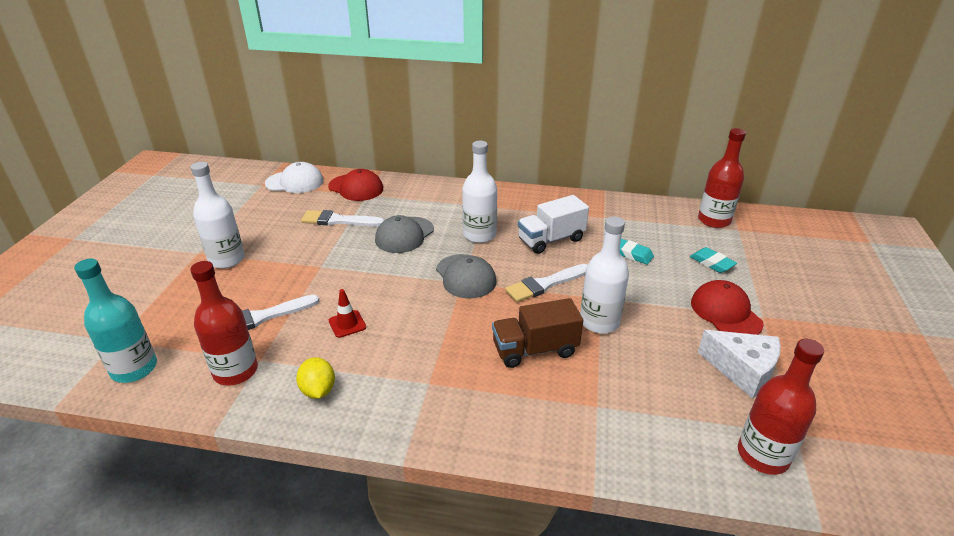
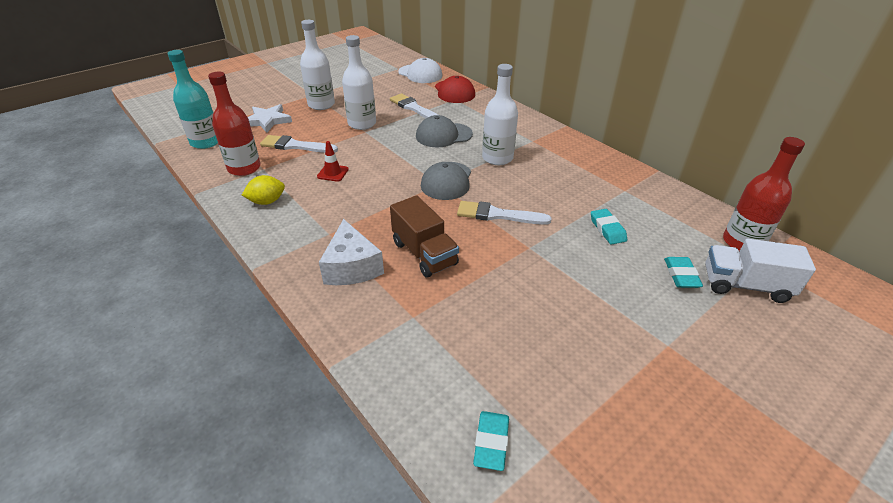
camera: 40 degrees right, 5 degrees up
yellow lemon [296,357,335,399] -> yellow lemon turned 45 degrees clockwise [242,175,285,205]
brown truck [492,298,583,368] -> brown truck turned 150 degrees counterclockwise [390,196,459,278]
white truck [518,195,589,254] -> white truck moved to [705,239,816,303]
white bottle [580,216,629,334] -> white bottle moved to [342,35,376,130]
red cap [691,280,764,335] -> none
white cheese [698,330,781,399] -> white cheese moved to [319,219,384,285]
red bottle [738,339,824,475] -> turquoise eraser [473,411,509,471]
none -> white star [248,104,292,133]

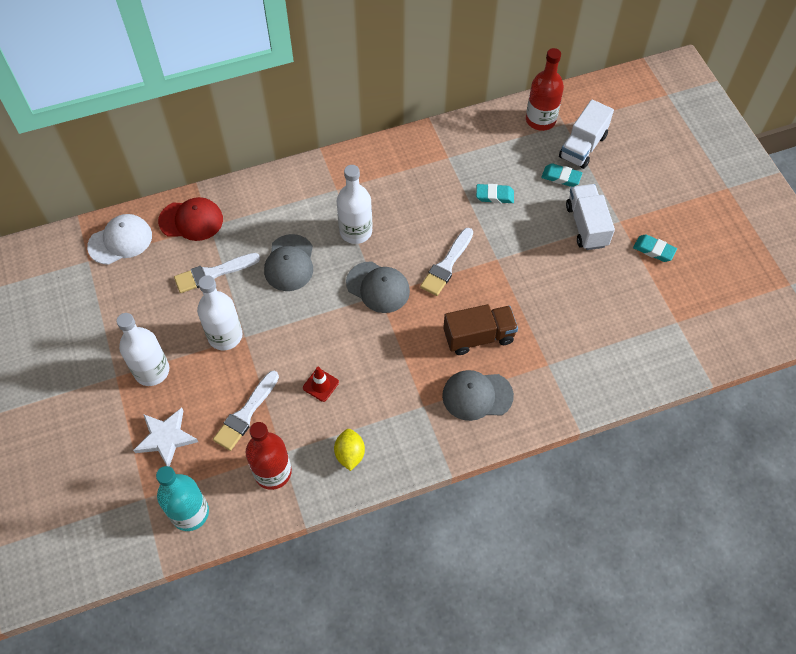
camera: 70 degrees left, 20 degrees up
white cheese [319,219,384,285] -> grey cap [442,370,514,421]
turquoise eraser [473,411,509,471] -> turquoise eraser moved to [633,235,677,262]
none -> white truck [566,184,615,250]

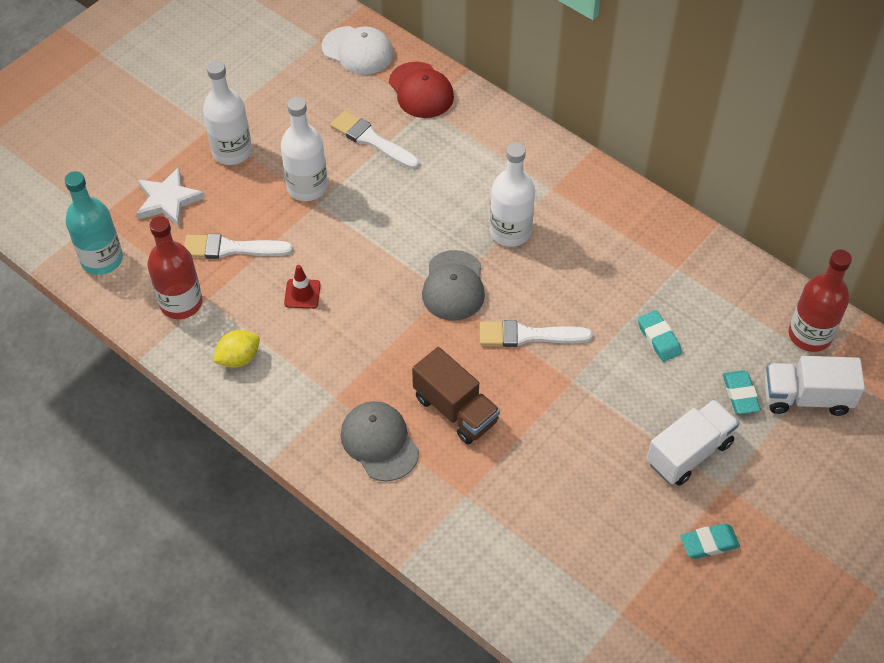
camera: 60 degrees right, 5 degrees down
grey cap [264,234,313,291] -> none
turquoise eraser [633,235,677,262] -> turquoise eraser turned 75 degrees clockwise [680,523,740,559]

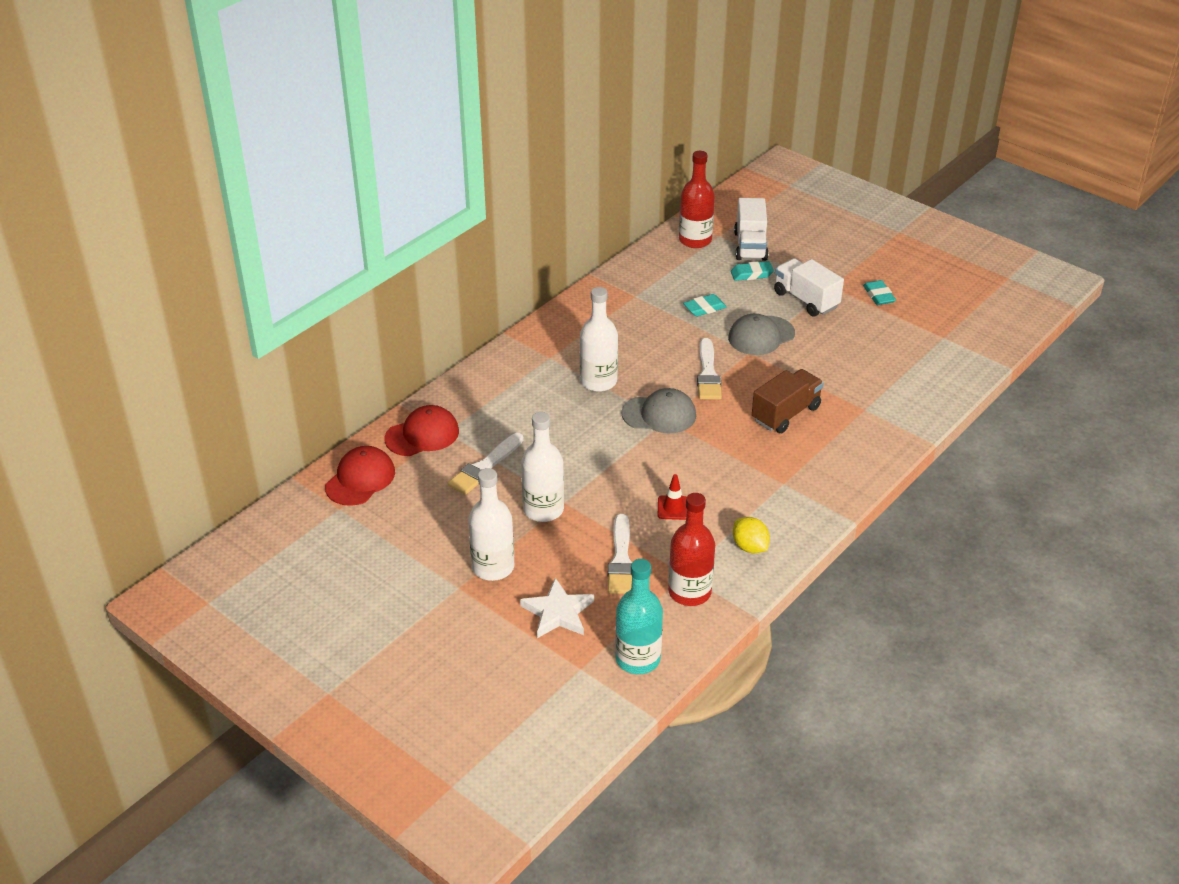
camera: 90 degrees left, 15 degrees down
white cap [321,26,393,75] -> red cap [325,446,395,506]
grey cap [340,401,419,481] -> grey cap moved to [728,314,795,355]

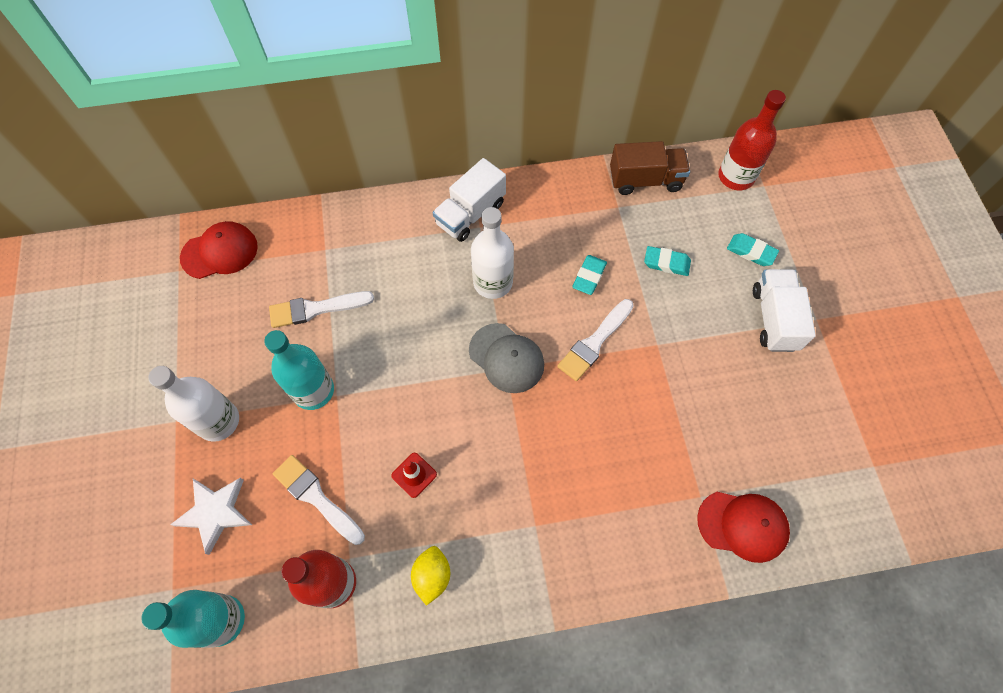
camera: 40 degrees right, 25 degrees up
red cap [385,405,459,456] -> red cap moved to [697,492,790,563]
white bottle [521,412,564,522] -> turquoise bottle [264,330,334,410]
white brush [608,514,632,594] -> white brush turned 90 degrees clockwise [273,455,365,545]
grey cap [728,314,795,355] -> none
white truck [734,198,769,261] -> white truck moved to [433,158,506,242]
brown truck [752,369,824,433] -> brown truck moved to [610,141,690,195]
turquoise eraser [863,280,896,305] -> turquoise eraser moved to [572,255,607,295]

